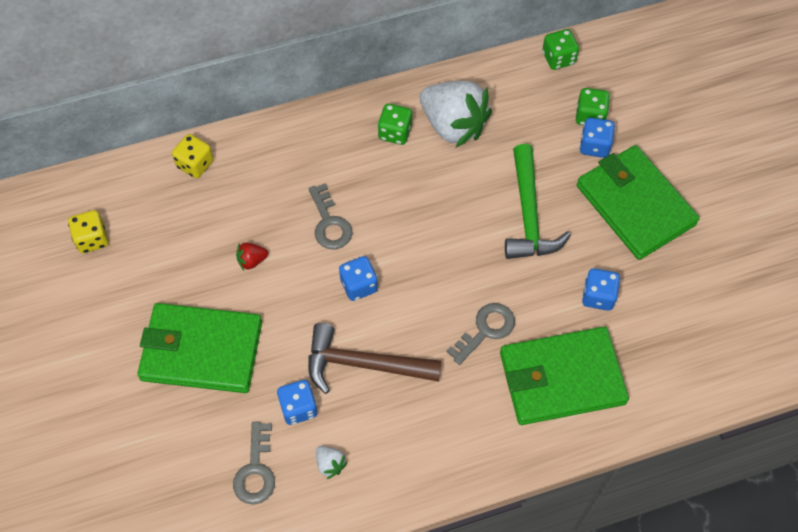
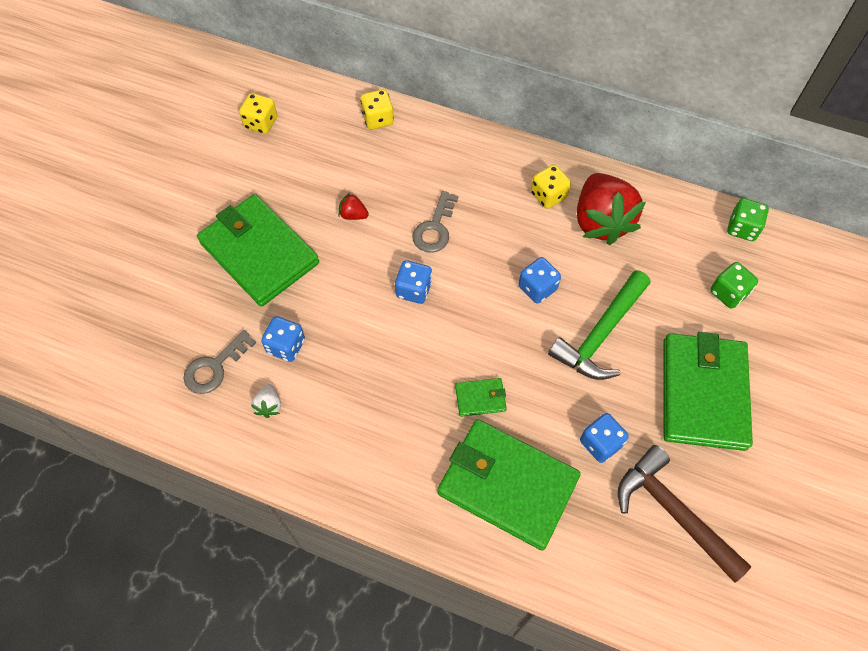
camera: 40 degrees right, 0 degrees up
brown hammer [308,323,441,394] -> brown hammer moved to [618,445,752,583]
green dice [378,104,412,145] -> yellow dice [531,165,571,209]
white strawberry [420,81,492,147] -> red strawberry [577,173,646,245]
grey key [446,303,515,365] -> green wallet [455,378,507,417]
blue dice [580,117,615,158] -> blue dice moved to [519,257,561,304]

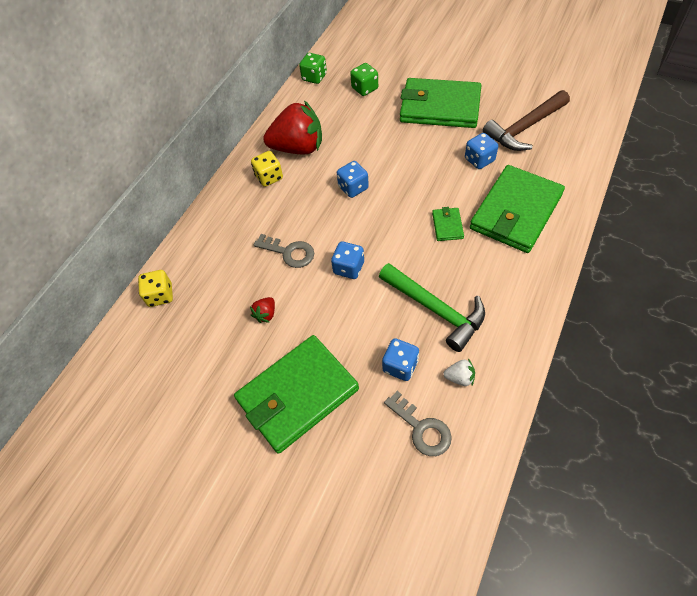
camera: 80 degrees left, 5 degrees down
yellow dice [239,93,277,134] -> none
green hammer [548,270,650,380] -> green hammer moved to [379,263,485,352]

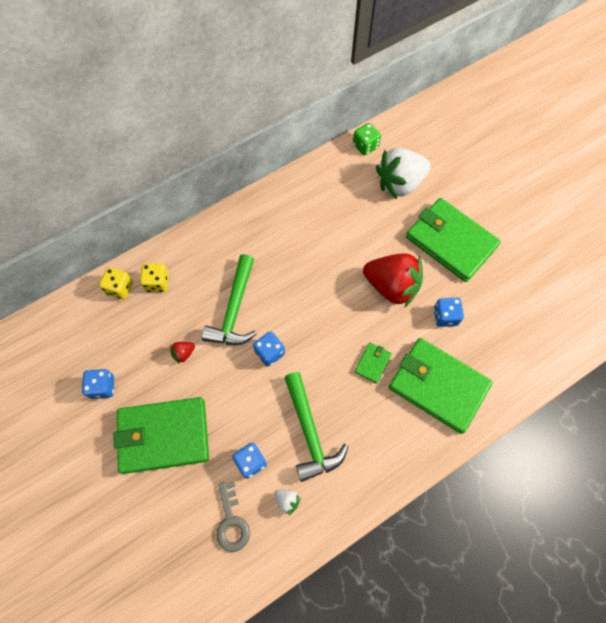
camera: 25 degrees right, 10 degrees up
yellow dice [251,151,283,187] -> yellow dice moved to [140,263,169,292]
grey key [254,234,314,268] -> green hammer [202,254,256,345]
red strawberry [263,100,322,155] -> red strawberry moved to [363,253,423,308]
blue dice [337,161,369,198] -> blue dice moved to [82,369,114,399]
green dice [350,63,378,96] -> white strawberry [376,148,431,199]
green wallet [470,165,565,253] -> green wallet turned 60 degrees clockwise [389,338,493,434]
brown hammer [483,90,570,151] -> none

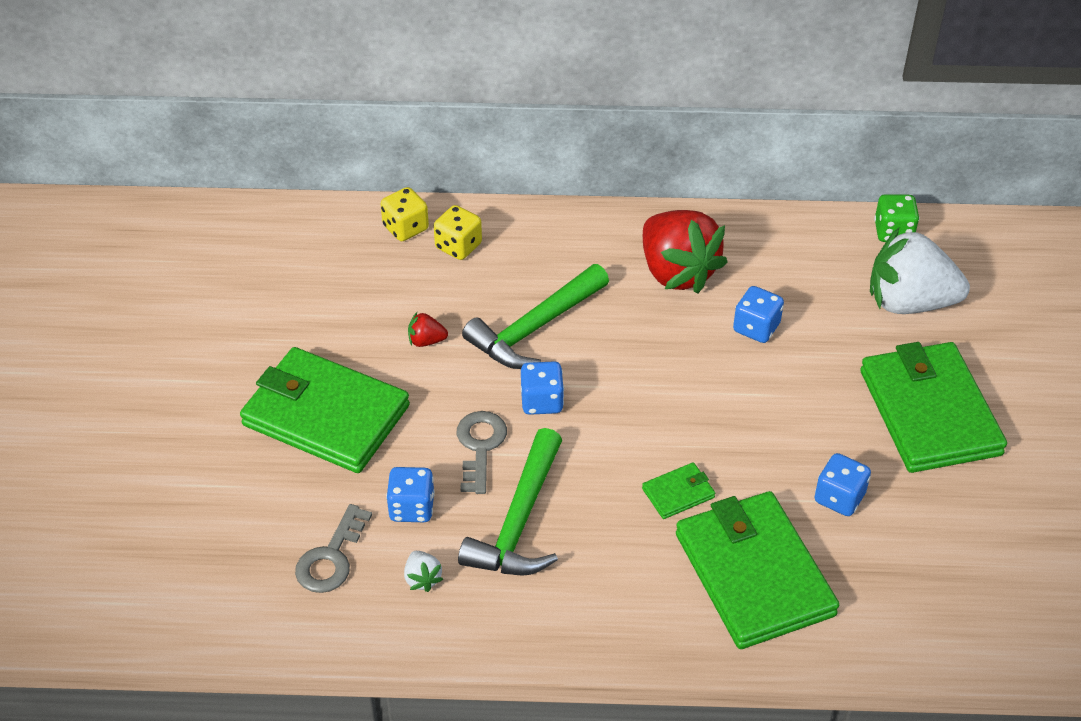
camera: 35 degrees right, 20 degrees down
blue dice [82,369,114,399] -> blue dice moved to [733,286,784,343]
red strawberry [363,253,423,308] -> red strawberry moved to [643,210,728,294]
none -> grey key [457,411,507,494]

